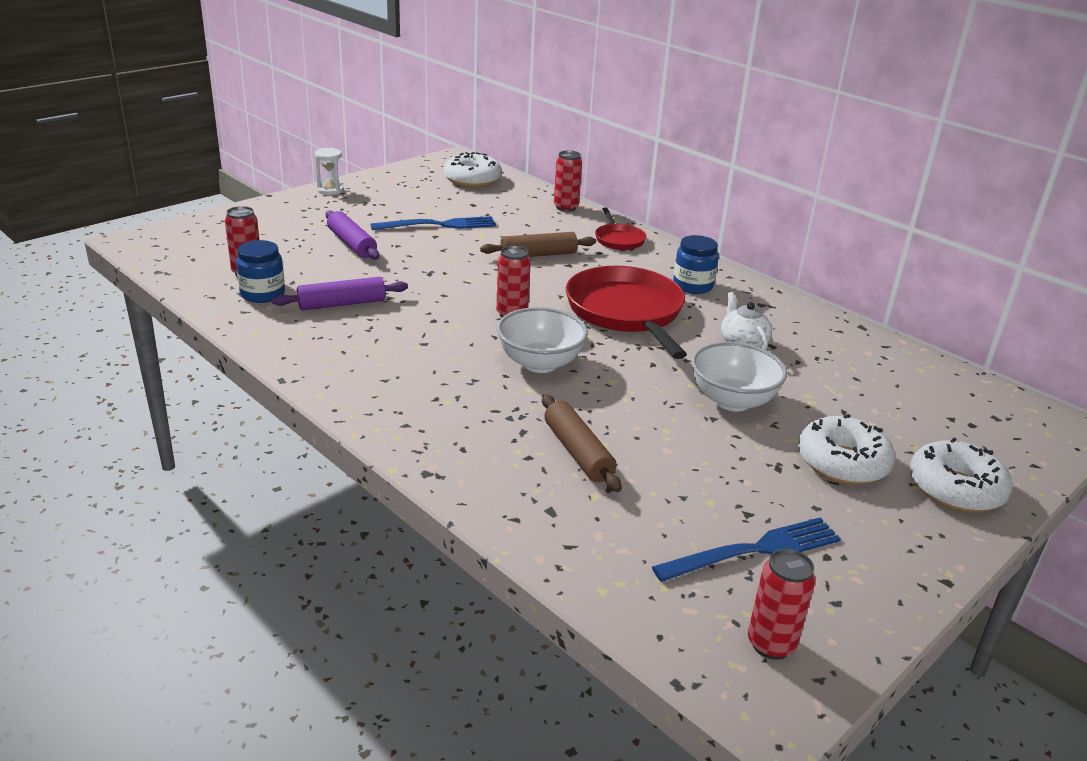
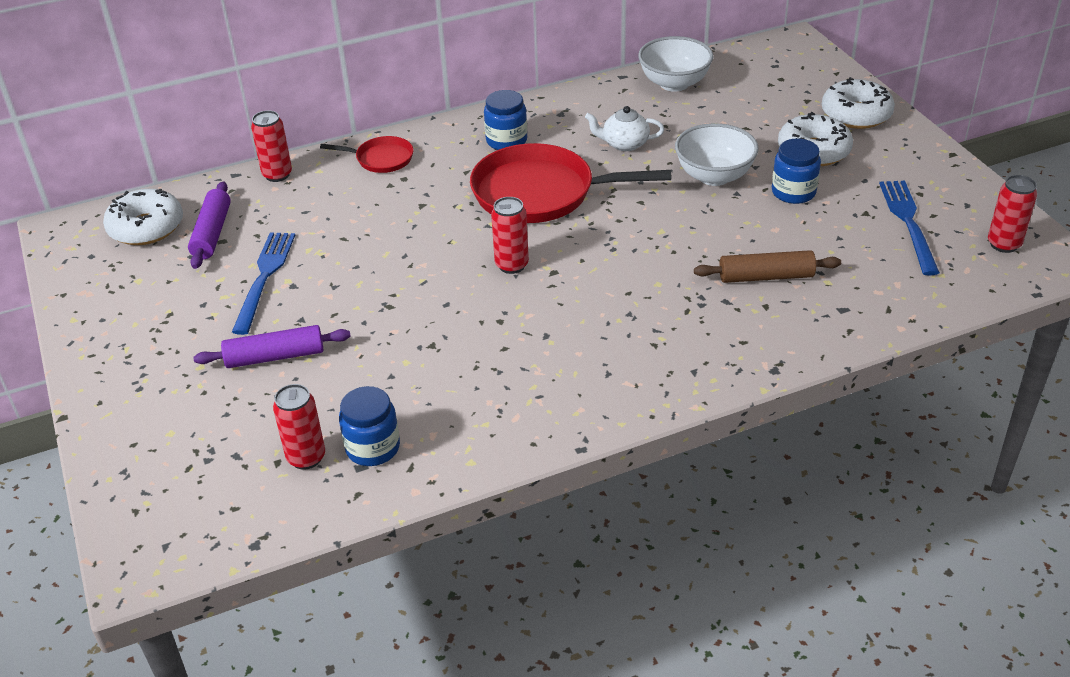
camera: 65 degrees left, 10 degrees up
purple rolling pin [272,277,408,310] -> purple rolling pin moved to [188,182,231,269]
white hourglass [315,148,344,195] -> none
brown rolling pin [480,232,596,257] -> none
white bowl [497,307,588,373] -> white bowl moved to [638,36,713,92]
none -> blue jar [772,139,821,204]

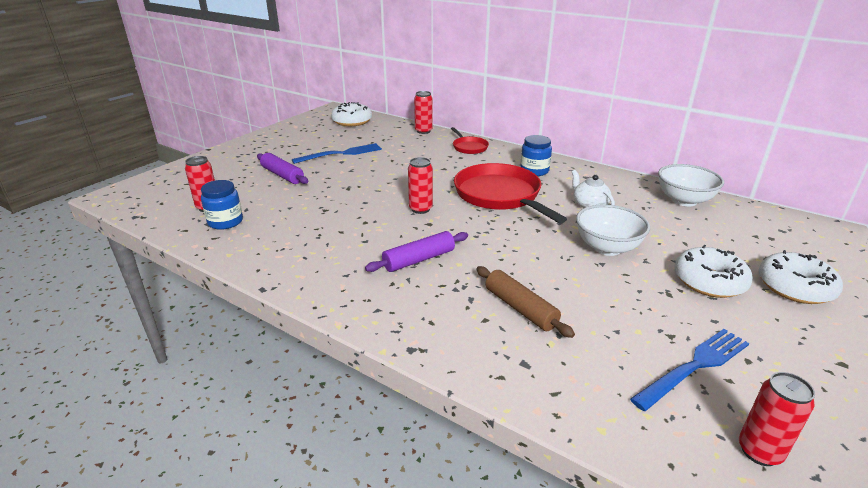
camera: 55 degrees right, 10 degrees down
purple rolling pin [188,182,231,269] -> purple rolling pin moved to [365,231,468,272]
blue jar [772,139,821,204] -> none

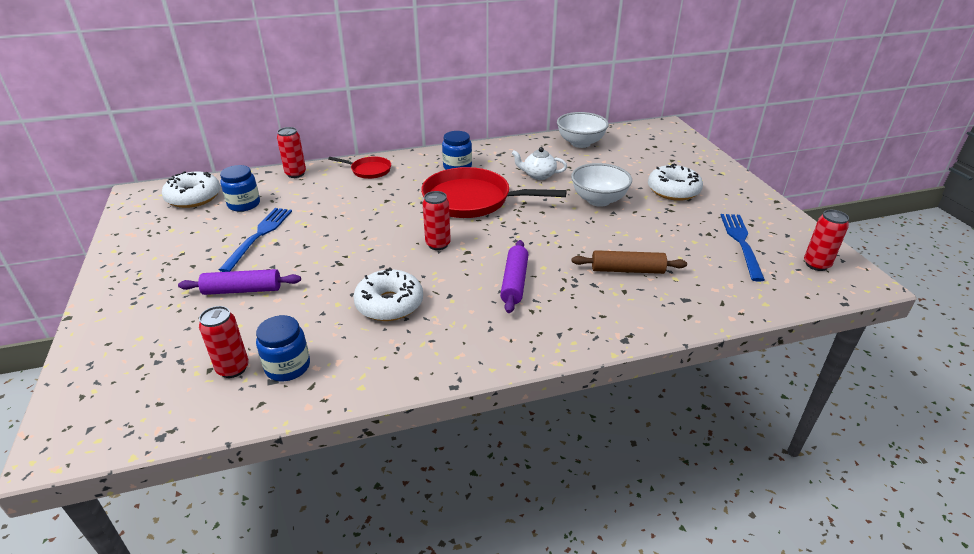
camera: 50 degrees left, 5 degrees up
white donut [759,250,843,304] -> white donut moved to [353,267,423,321]
none -> blue jar [220,165,260,212]

